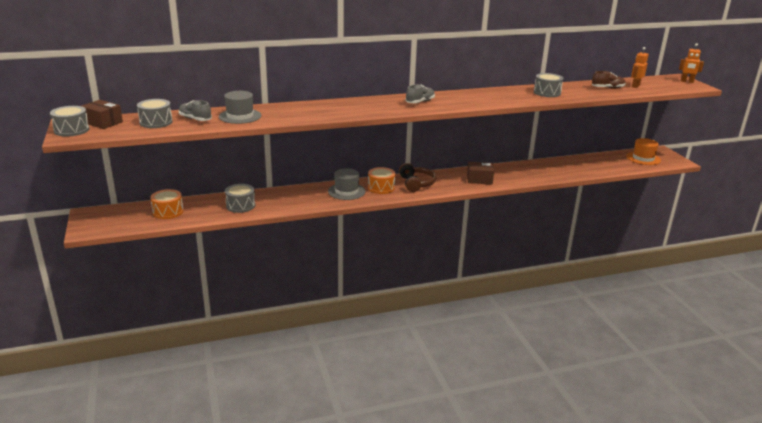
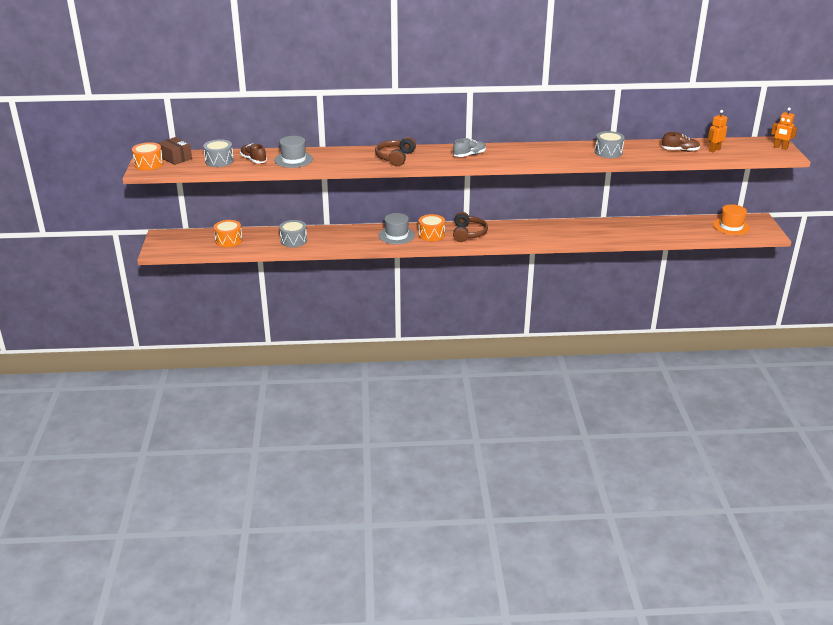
camera: 15 degrees right, 5 degrees up
grey drum [50,106,89,137] -> orange drum [132,142,163,170]
grey shoe [178,100,212,121] -> brown shoe [240,144,267,163]
brown box [467,162,494,184] -> none
none -> brown headphones [375,137,416,166]

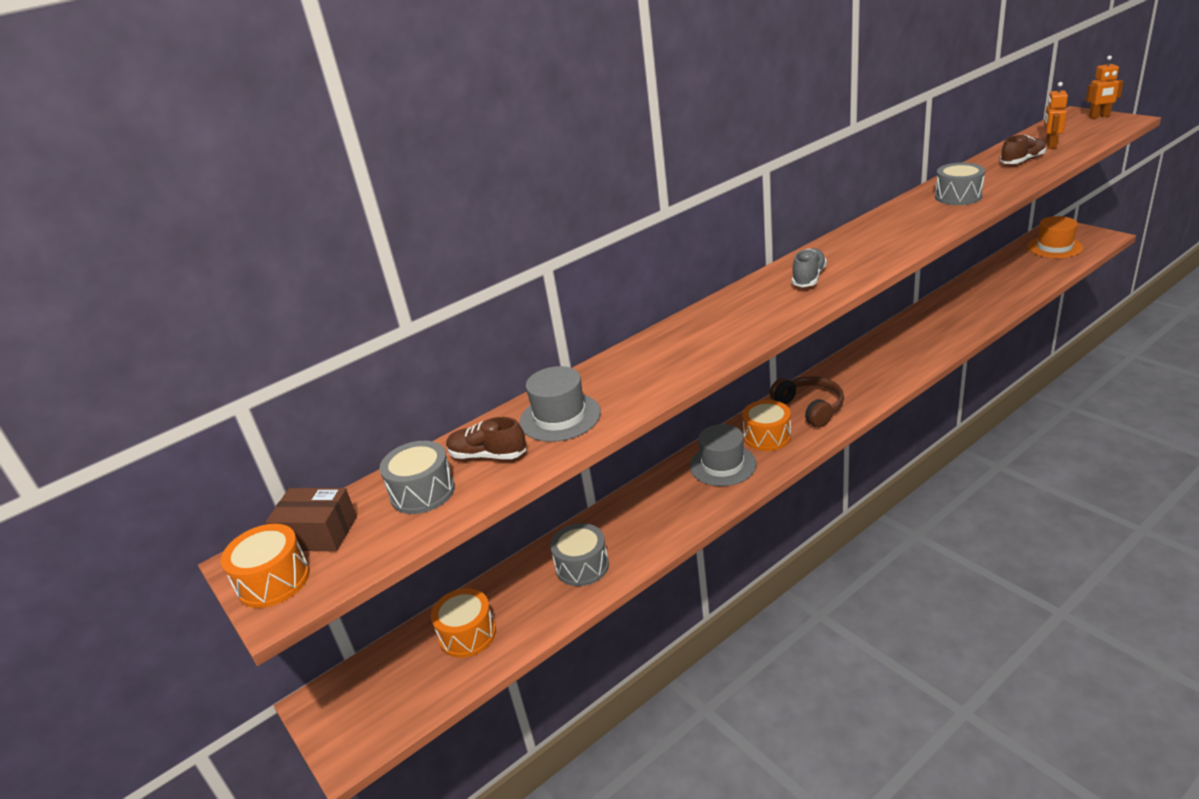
camera: 30 degrees left, 0 degrees up
brown headphones [375,137,416,166] -> none

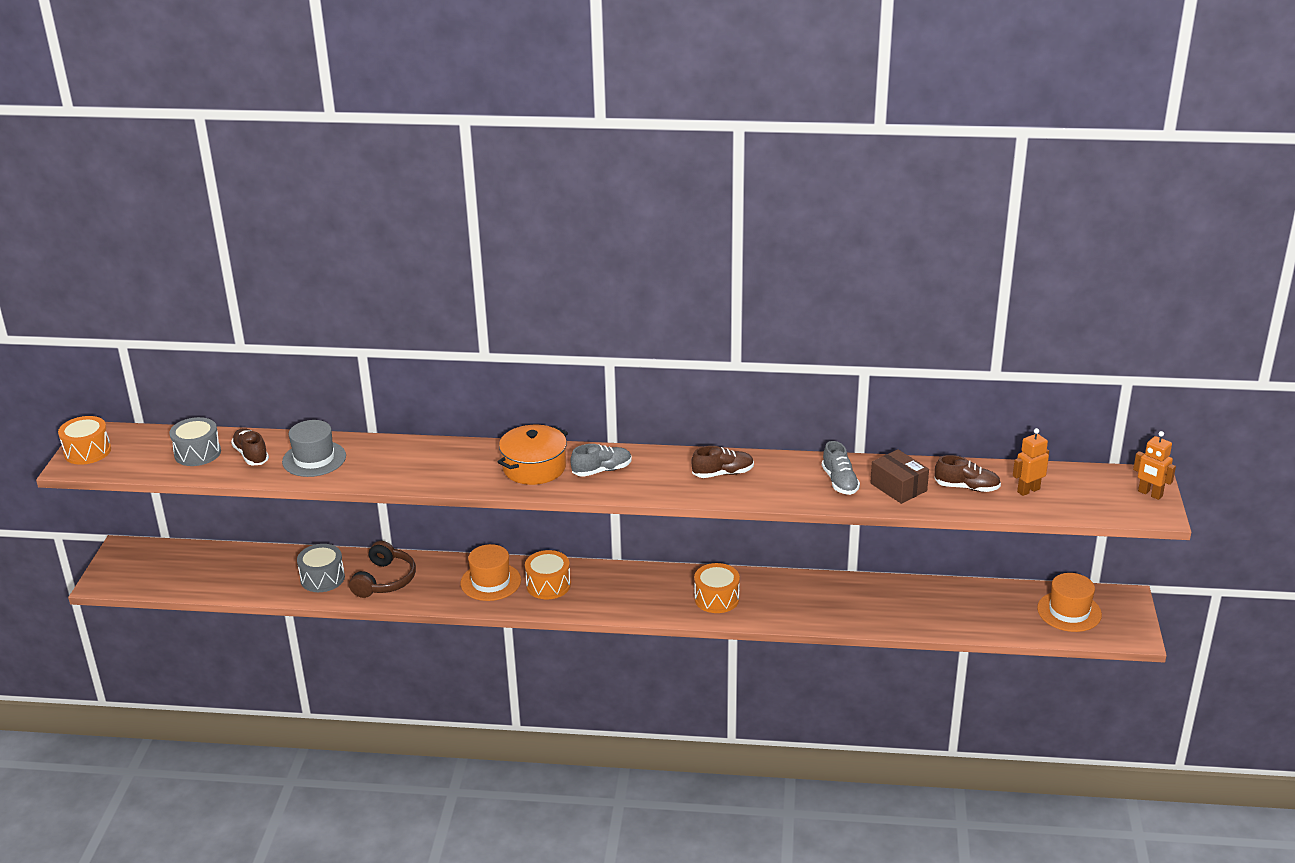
camera: 40 degrees right, 0 degrees up
brown box [266,488,357,551] -> brown box moved to [870,449,929,504]
orange drum [431,588,496,658] -> orange drum moved to [694,563,740,613]
grey hat [690,424,757,486] -> orange hat [460,544,521,601]
brown headphones [770,376,844,427] -> brown headphones moved to [349,541,416,598]
grey drum [935,163,985,205] -> grey shoe [822,441,860,495]
none -> orange pot [498,425,568,485]
none -> brown shoe [691,446,754,478]

